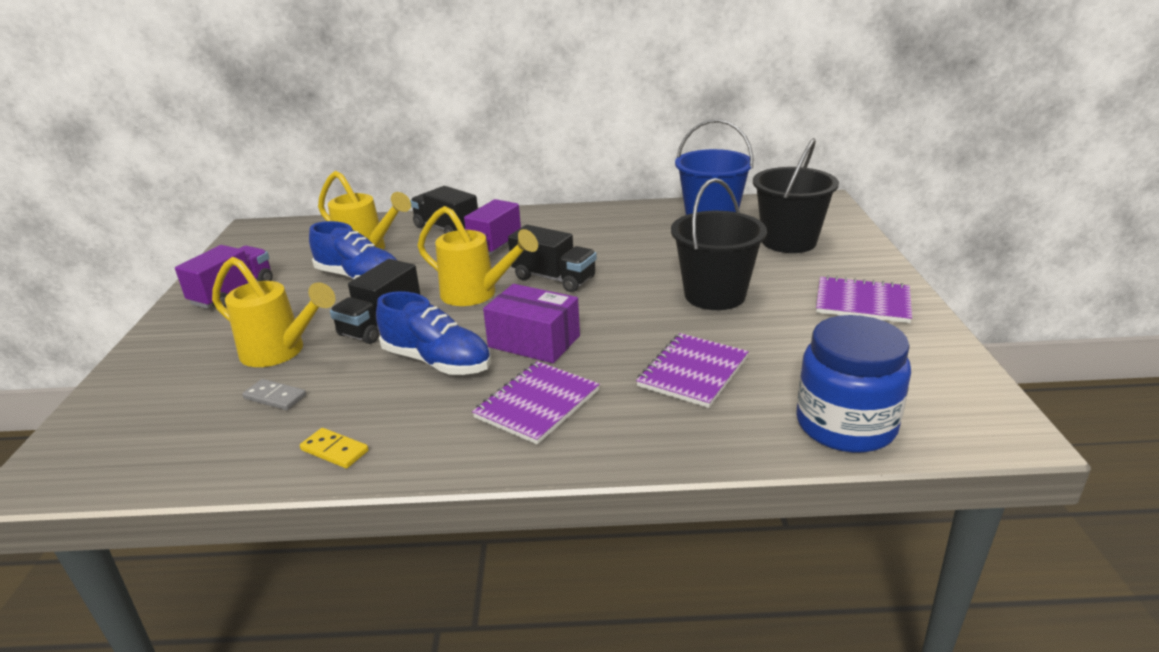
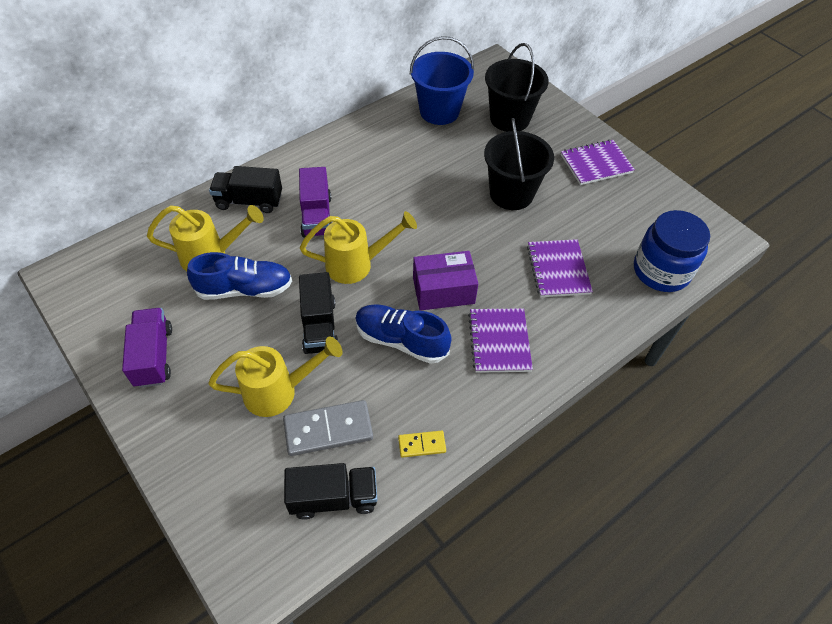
camera: 40 degrees left, 25 degrees up
grey domino [242,379,306,410] -> grey domino [283,400,373,456], size x1.86
blue shoe [376,291,491,375] -> blue shoe turned 150 degrees counterclockwise [355,304,452,364]
black truck [508,225,597,292] -> black truck moved to [284,463,378,520]

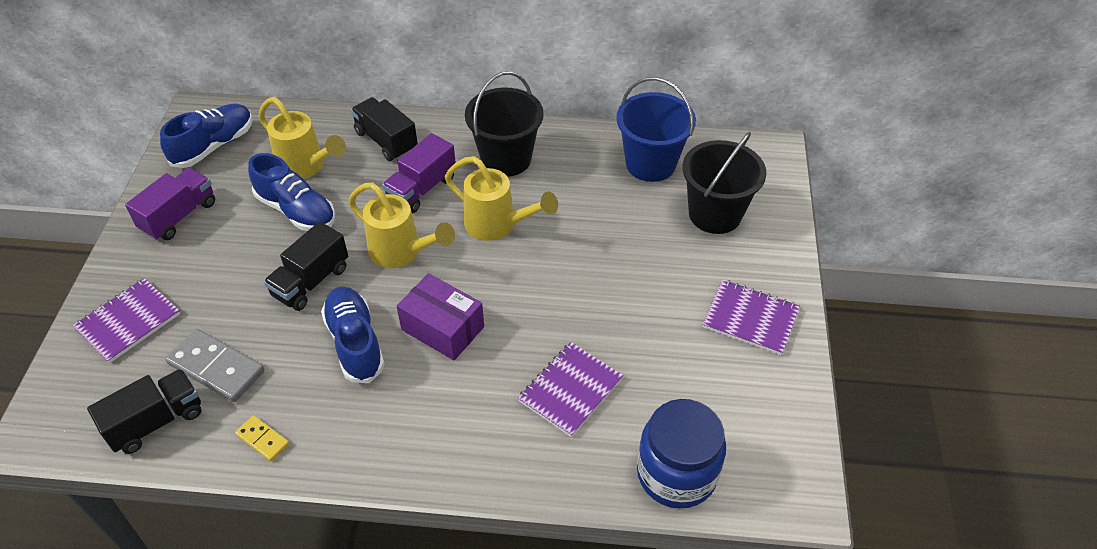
camera: 45 degrees right, 5 degrees down
yellow watering can [209,337,343,417] -> yellow watering can moved to [445,156,558,241]
black truck [284,463,378,520] -> black truck turned 75 degrees counterclockwise [87,369,201,454]
purple notebook [468,308,533,373] -> purple notebook moved to [73,278,180,363]
black bucket [484,118,554,210] -> black bucket moved to [465,71,544,177]
none -> blue shoe [160,104,253,168]

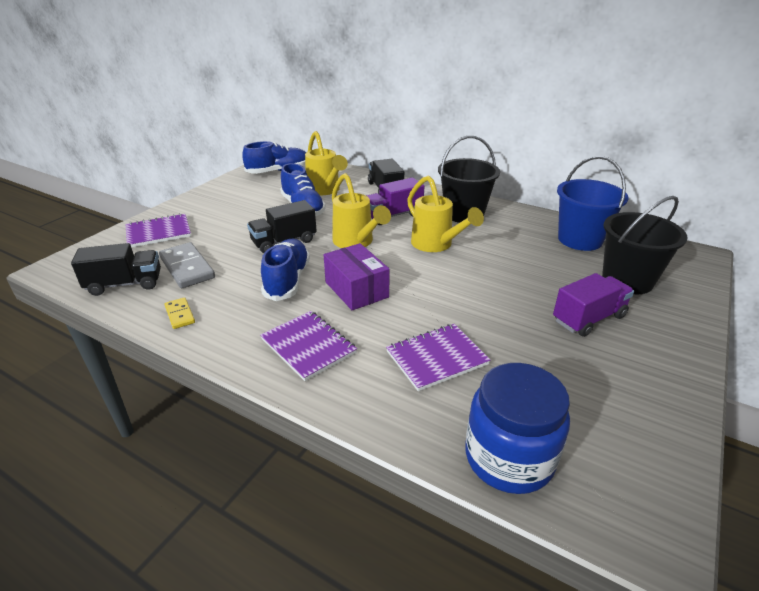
camera: 25 degrees right, 15 degrees down
purple truck [125,168,215,240] -> purple truck moved to [553,273,634,337]
purple notebook [703,280,800,355] -> purple notebook moved to [260,311,357,381]

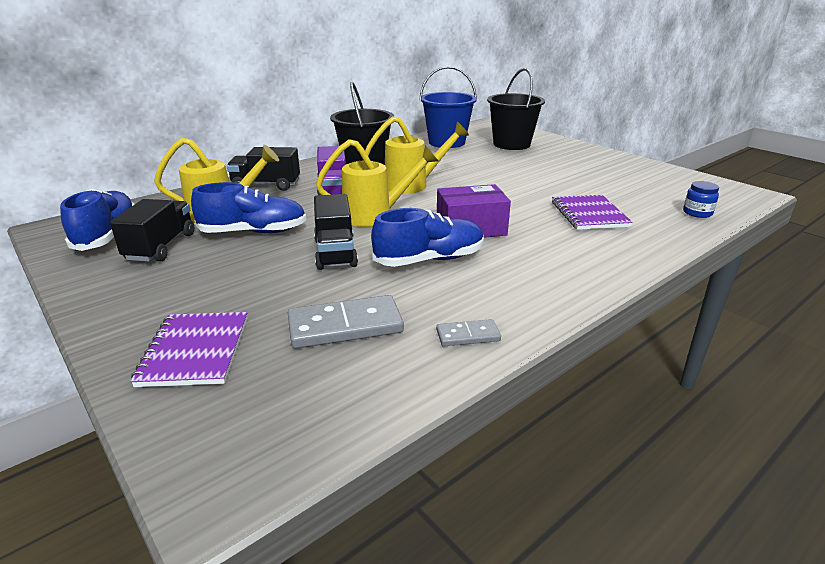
camera: 70 degrees left, 5 degrees down
black truck [71,243,161,296] -> black truck moved to [110,199,194,262]
yellow domino [164,297,195,329] -> grey domino [436,319,501,346]
purple notebook [260,311,357,381] -> none
blue shoe [261,239,310,301] -> blue shoe turned 135 degrees clockwise [371,208,484,267]
blue jar [465,363,570,494] -> blue jar [683,181,719,218], size x0.45
purple truck [553,273,634,337] -> none

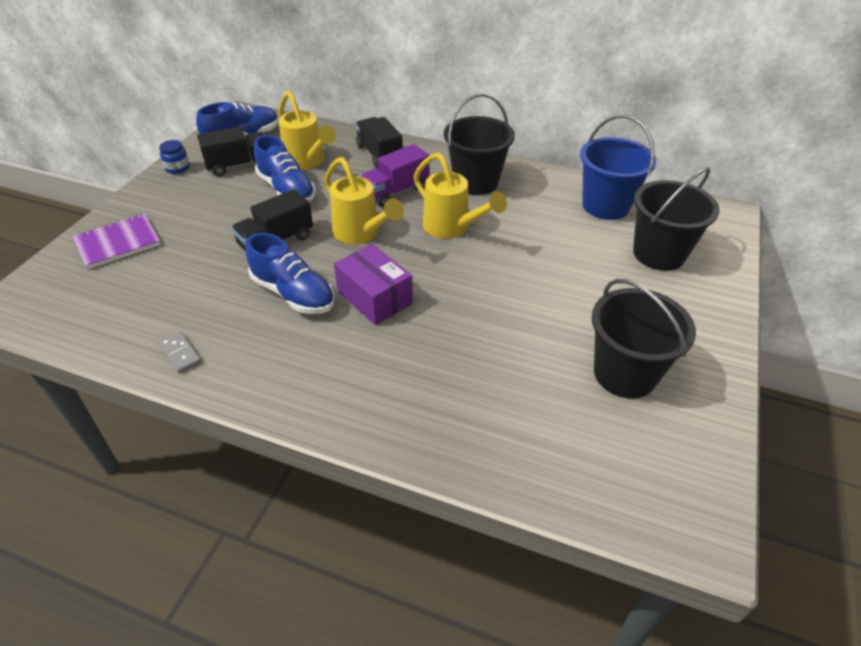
camera: 60 degrees right, 15 degrees up
grey domino [288,295,404,349] -> none
purple notebook [552,195,633,230] -> none
blue jar [683,181,719,218] -> blue jar moved to [159,140,190,174]
none -> black bucket [592,279,696,399]

